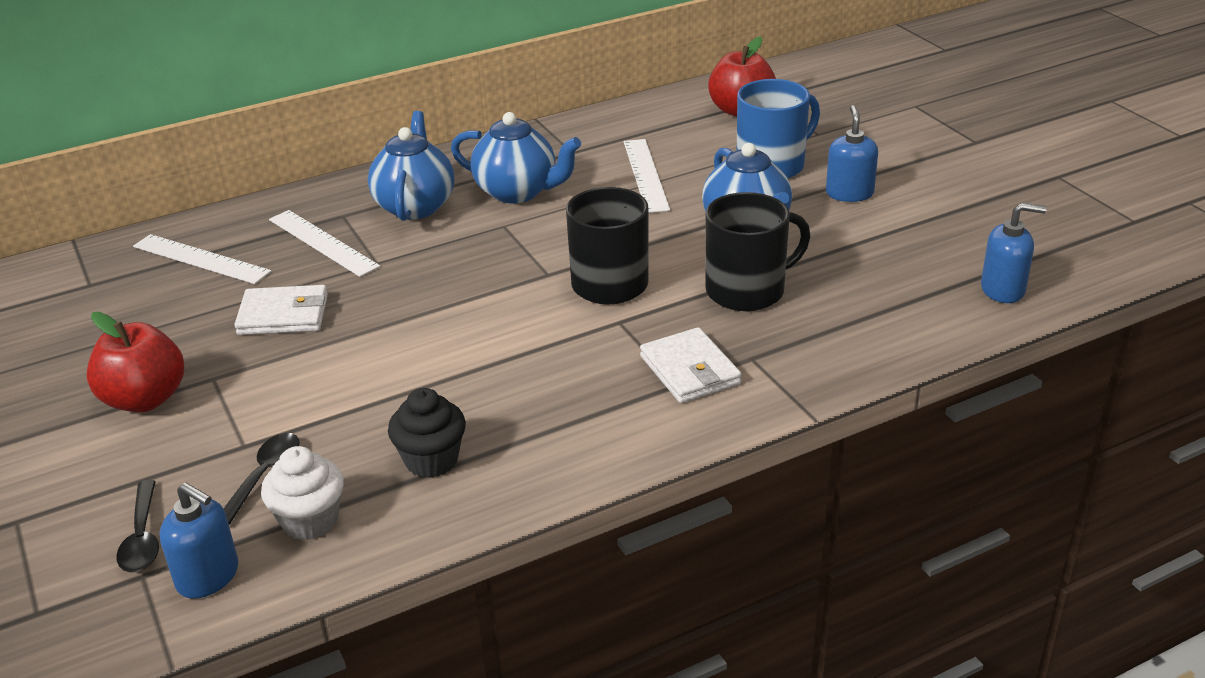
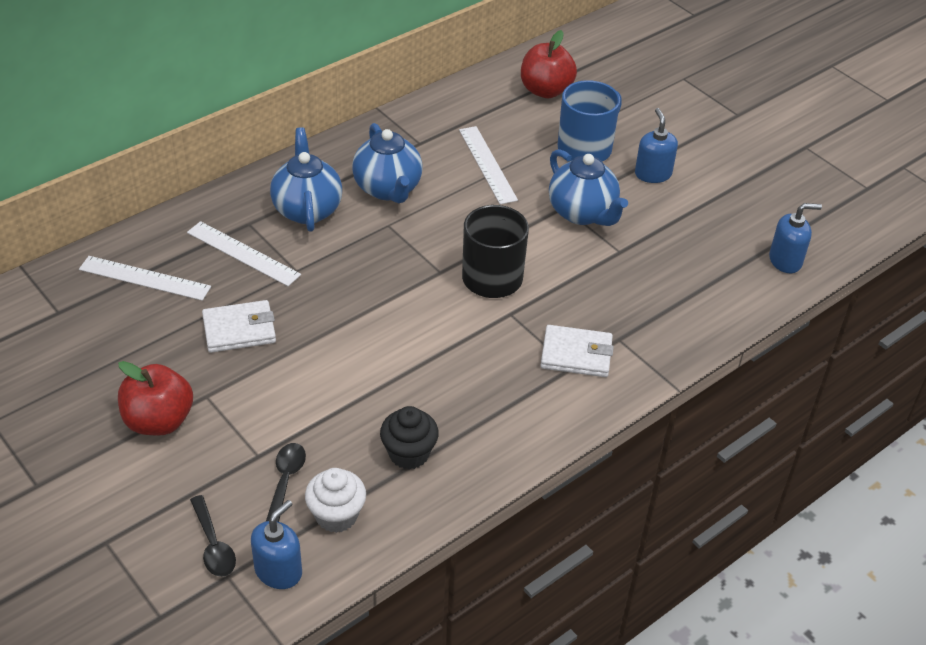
camera: 15 degrees left, 10 degrees up
blue soap dispenser [160,482,238,599] -> blue soap dispenser turned 75 degrees counterclockwise [251,500,302,589]
blue teapot [451,112,581,203] -> blue teapot turned 60 degrees clockwise [352,123,423,203]
white wallet [640,327,741,403] -> white wallet turned 45 degrees counterclockwise [540,325,614,377]
black mug [705,192,810,311] -> none

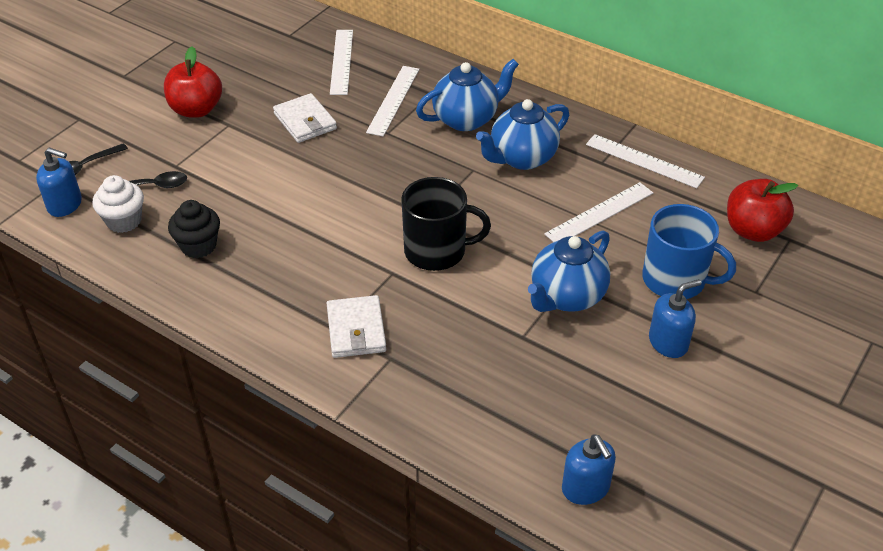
camera: 75 degrees right, 0 degrees up
none -> white ruler [586,134,705,188]

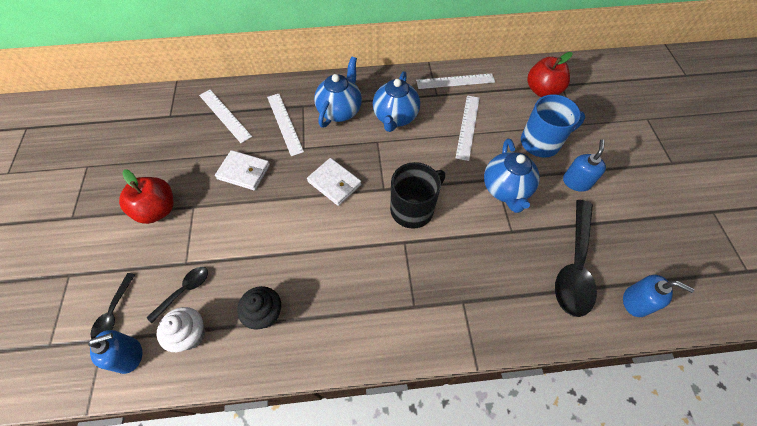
camera: 40 degrees left, 15 degrees up
white wallet [327,295,386,358] -> white wallet moved to [307,158,362,206]
none -> black spoon [555,200,597,317]

